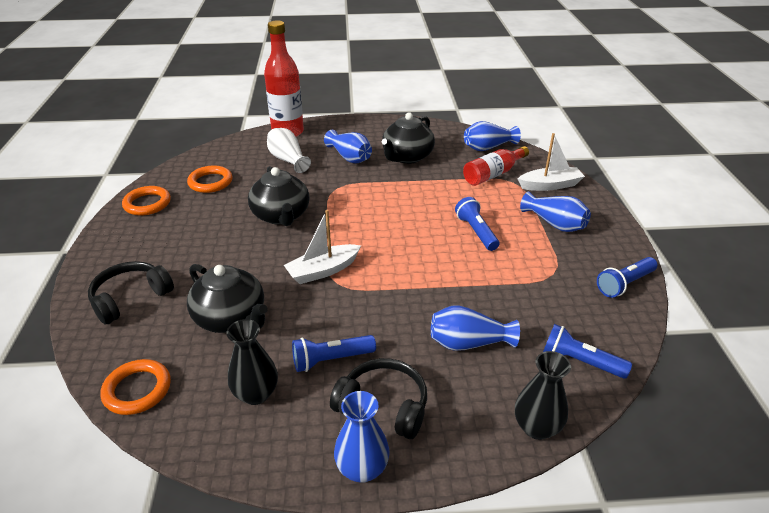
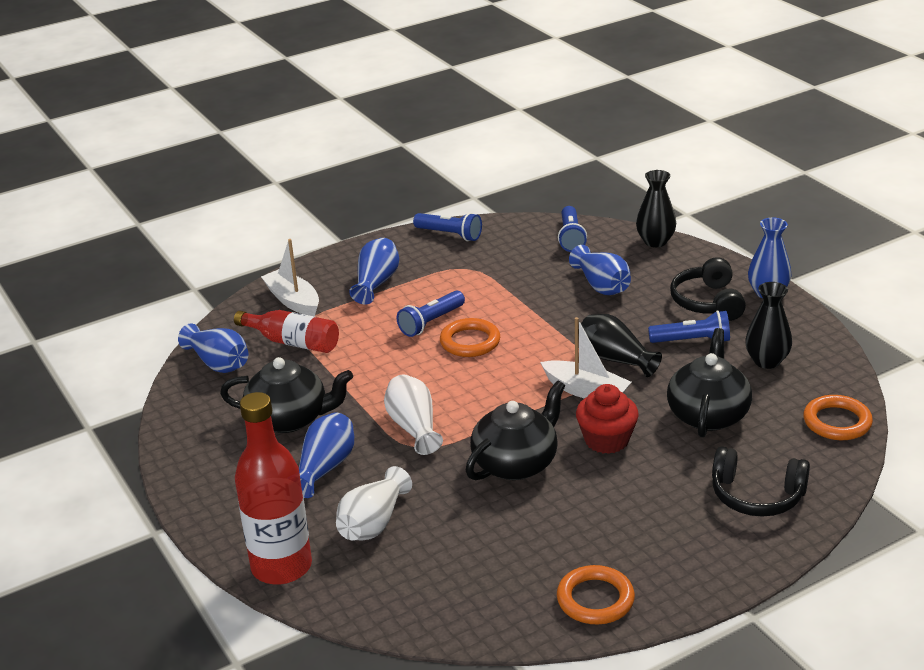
camera: 115 degrees left, 5 degrees down
orange ring [187,165,232,193] -> orange ring moved to [440,318,500,357]
blue flashlight [292,335,376,372] -> blue flashlight turned 45 degrees counterclockwise [648,310,730,343]
none -> white vase [384,374,443,455]
none -> red cupcake [576,384,639,454]
none -> black vase [581,314,662,377]

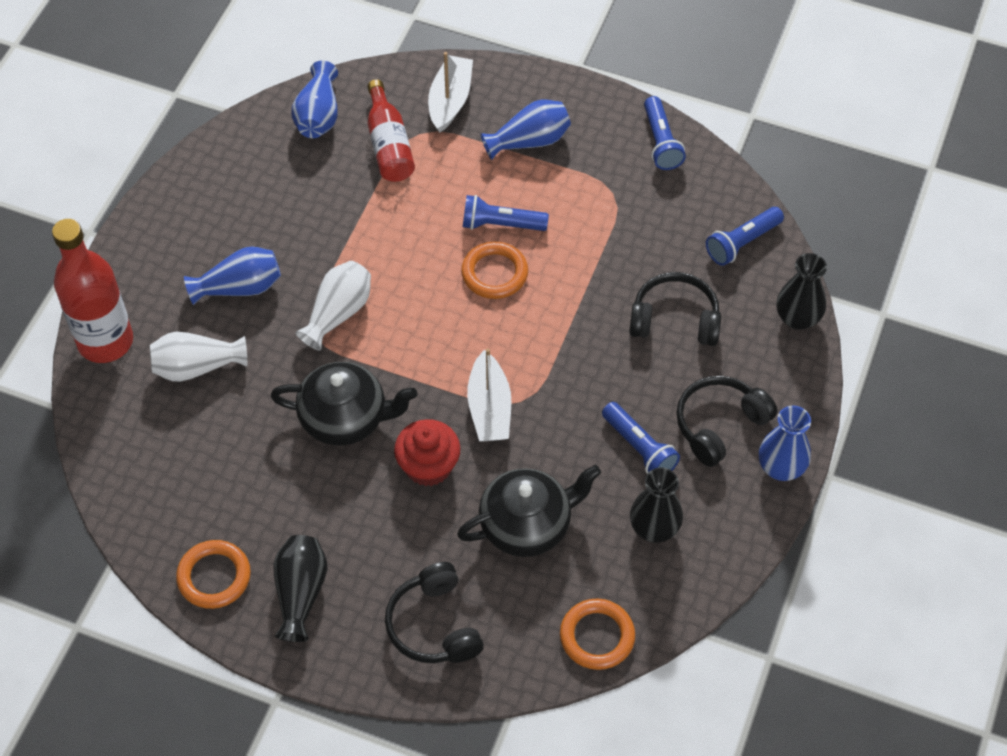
camera: 50 degrees right, 25 degrees up
black teapot [220,357,353,433] -> none
blue vase [569,245,631,295] -> black headphones [629,272,721,346]
black vase [581,314,662,377] -> black vase moved to [273,535,327,642]

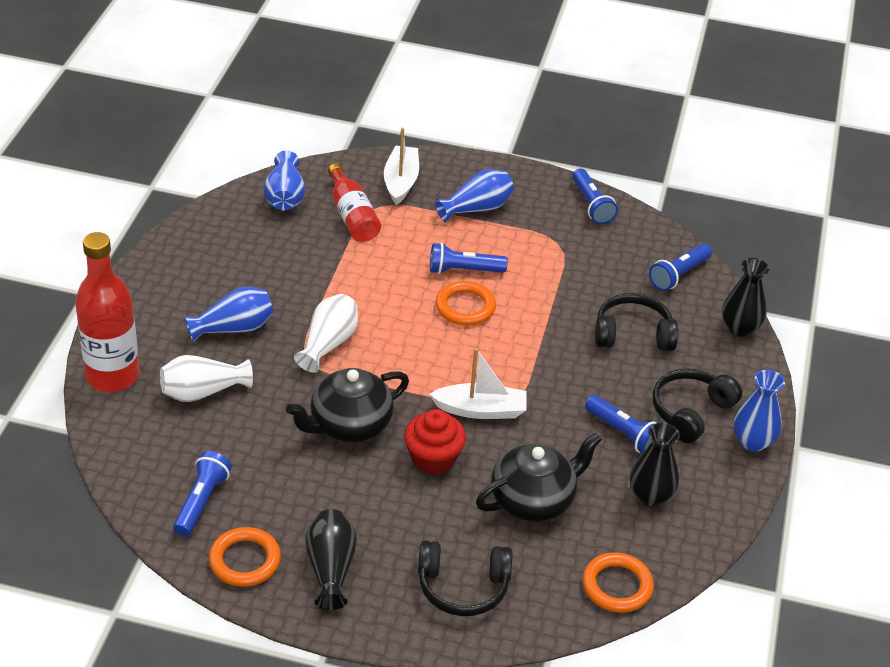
camera: 10 degrees left, 15 degrees down
black teapot [270,362,417,446] -> black teapot turned 150 degrees clockwise [286,368,409,442]
black headphones [385,562,484,663] -> black headphones turned 60 degrees counterclockwise [418,541,513,616]
white boat [467,348,511,441] -> white boat turned 75 degrees counterclockwise [429,348,527,419]
none -> blue flashlight [173,451,232,536]

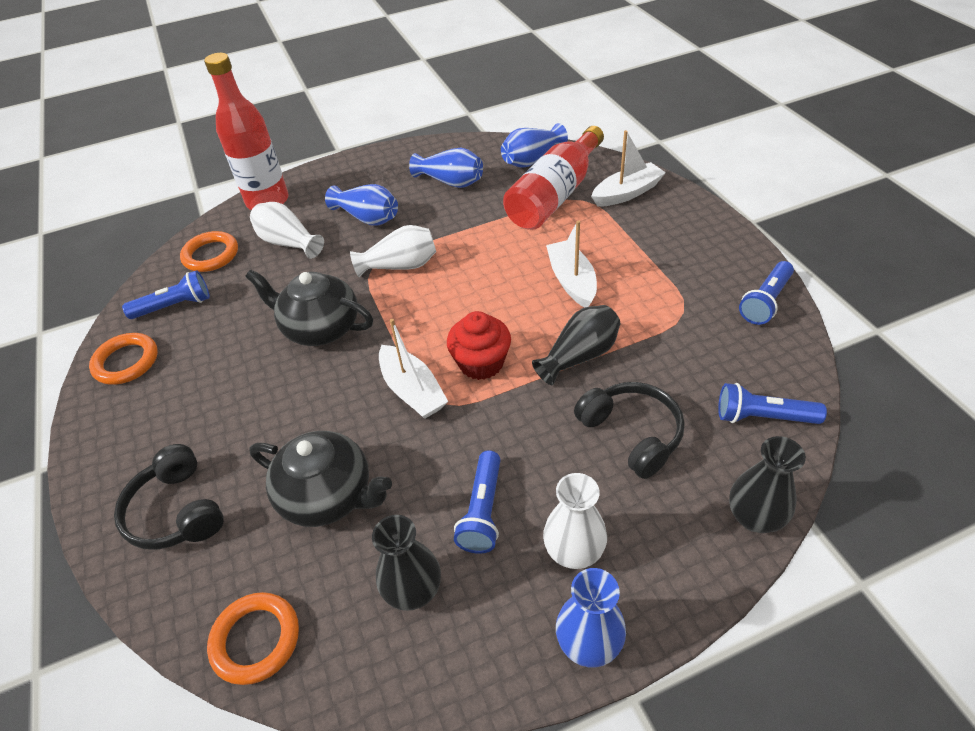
camera: 60 degrees right, 5 degrees up
black vase [305,509,357,610] -> black vase moved to [532,305,620,385]
red bottle [328,163,381,242] -> red bottle [503,126,604,230], size x1.52
red cupcake [404,409,466,475] -> red cupcake moved to [447,311,511,380]
blue flashlight [430,243,508,274] -> white boat [546,220,597,307]
blue vase [435,169,514,223] -> blue vase moved to [409,148,483,188]
orange ring [436,281,496,326] -> orange ring moved to [180,231,238,272]
black headphones [653,368,742,443] -> white vase [543,473,607,569]

